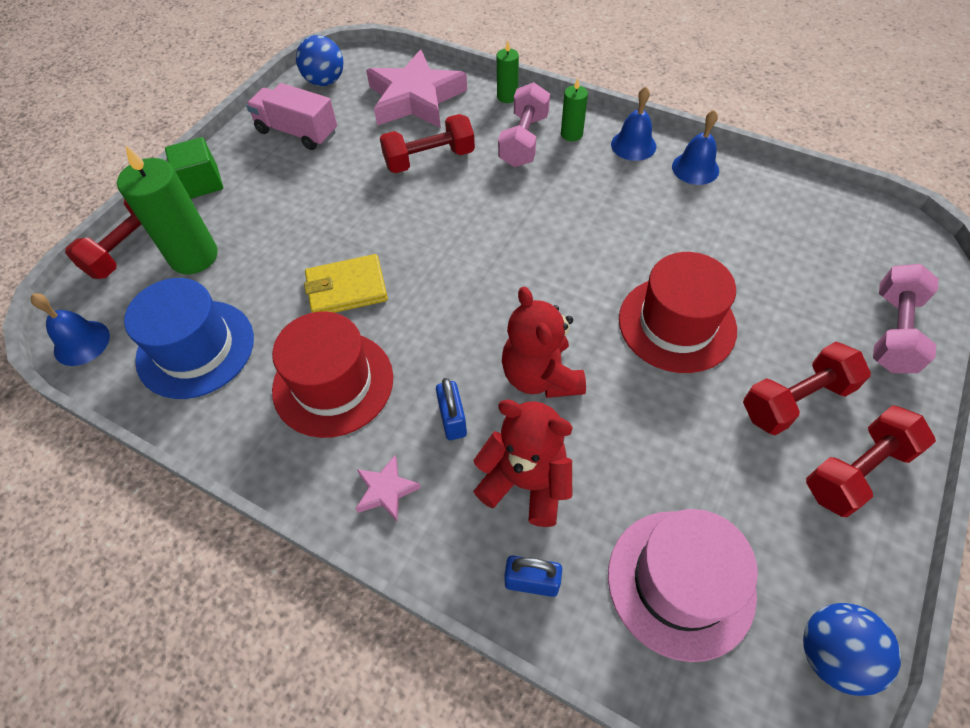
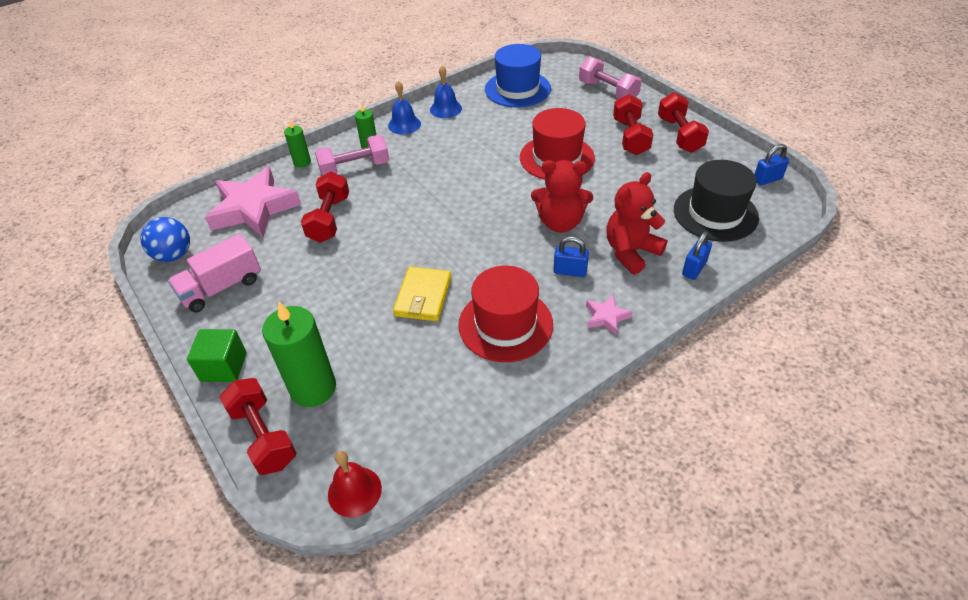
camera: 65 degrees left, 10 degrees down
blue bell [31,293,110,366] -> red bell [328,451,382,517]
blue hat [124,278,254,399] -> blue hat moved to [485,44,551,107]
pink dumbbell [498,82,550,167] -> pink dumbbell turned 60 degrees counterclockwise [315,135,389,176]
pink hat [608,509,758,662] -> black hat [674,160,759,242]
blue ball [803,603,901,696] -> blue padlock [754,144,789,186]

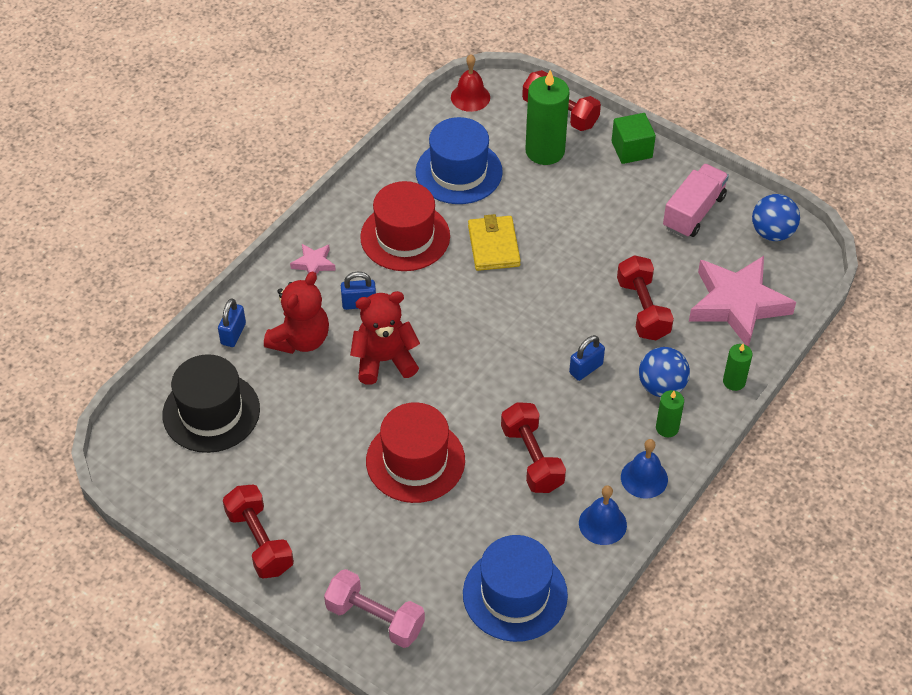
camera: 160 degrees right, 5 degrees up
pink dumbbell [315,135,389,176] -> blue ball [639,347,690,397]
red dumbbell [613,94,653,155] -> red dumbbell moved to [501,402,566,493]
blue padlock [754,144,789,186] -> blue padlock moved to [569,335,605,381]
none -> blue hat [416,117,503,204]

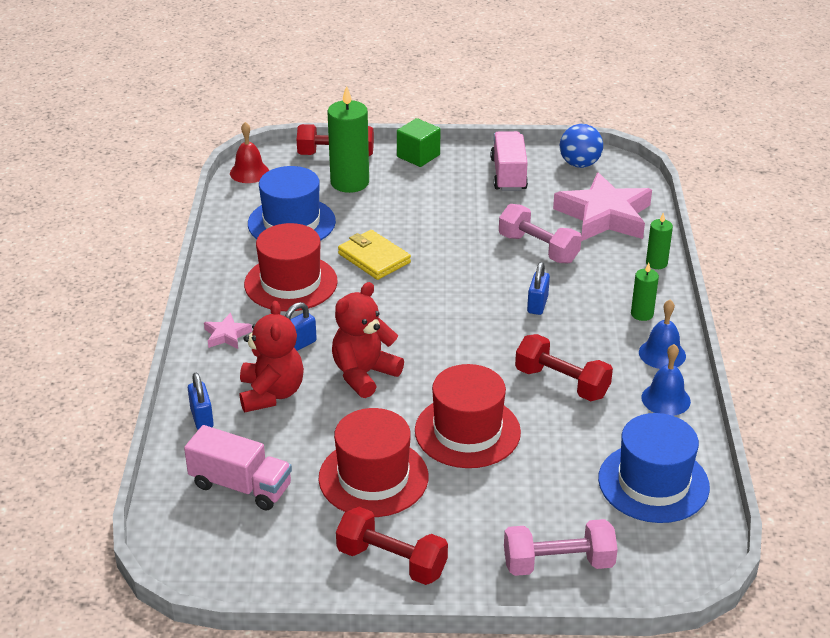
camera: 35 degrees left, 15 degrees down
black hat [162,354,260,453] -> pink truck [184,425,292,511]
red dumbbell [617,255,674,340] -> pink dumbbell [499,204,582,263]
blue ball [639,347,690,397] -> none
none -> red hat [318,408,428,517]

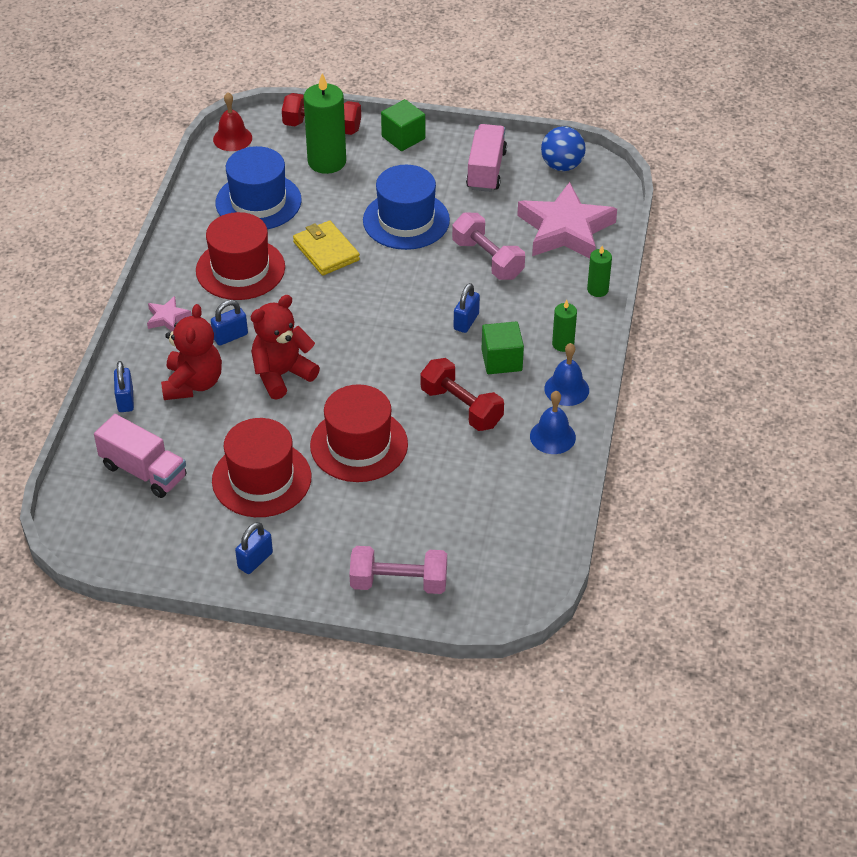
camera: 10 degrees right, 10 degrees up
red dumbbell [336,507,448,585] -> blue padlock [235,522,273,574]
blue hat [598,413,710,523] -> blue hat moved to [363,165,450,250]
none -> green cube [481,321,524,374]

